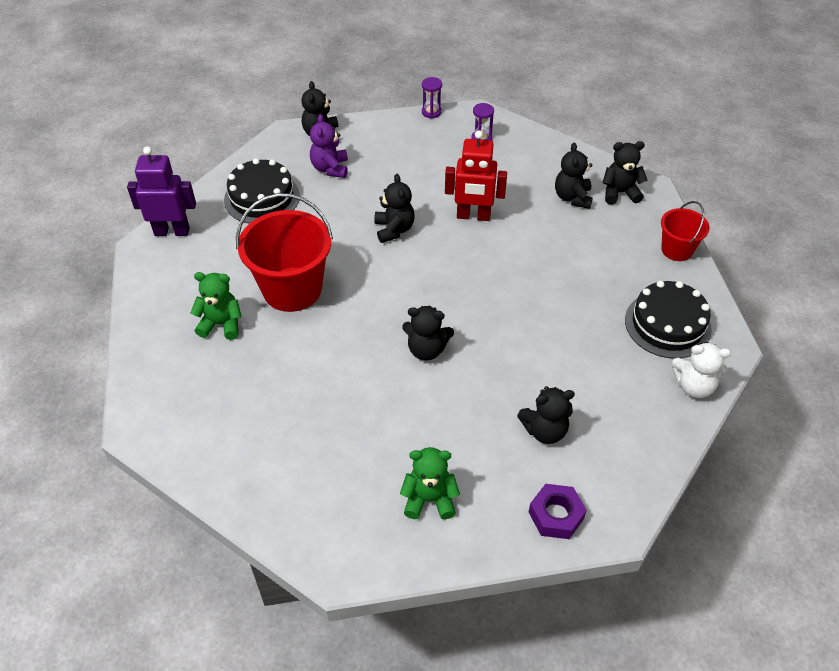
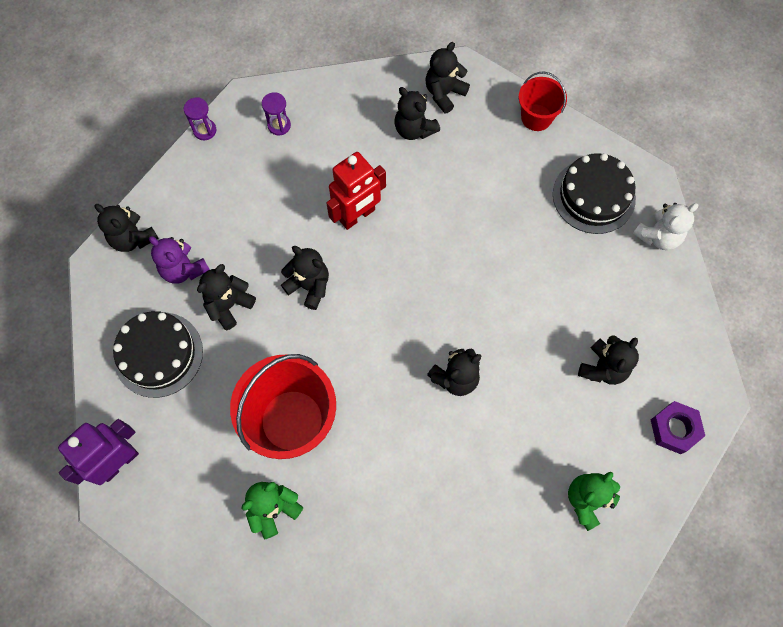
camera: 45 degrees left, 20 degrees up
none -> black teddy bear [197,264,256,330]

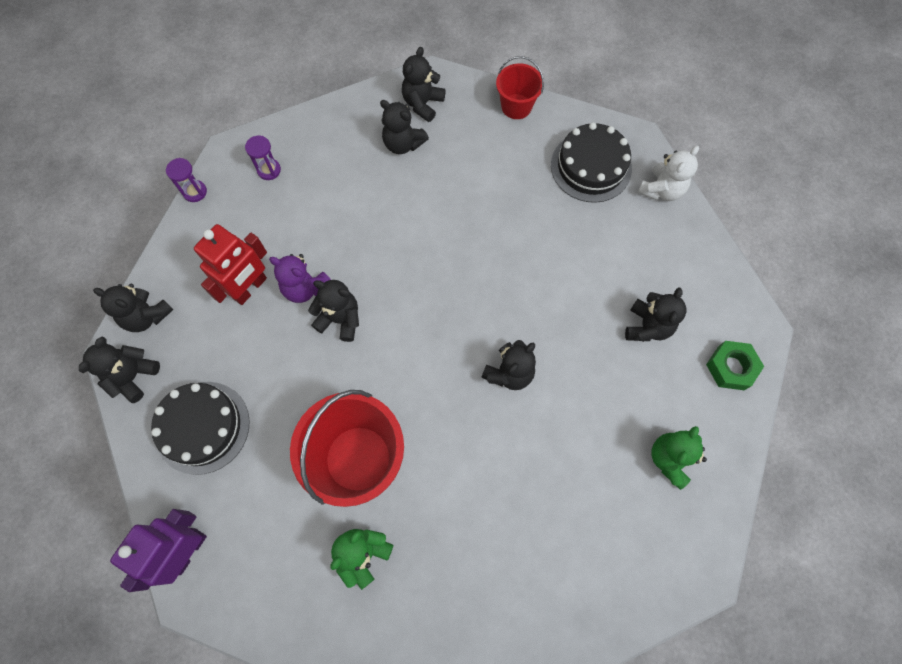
camera: 15 degrees left, 0 degrees up
purple teddy bear [149,236,210,284] -> purple teddy bear moved to [269,254,331,303]
black teddy bear [197,264,256,330] -> black teddy bear moved to [79,337,160,403]
red robot [326,152,386,230] -> red robot moved to [194,224,267,305]
purple nut [651,401,705,454] -> green nut [706,341,764,390]

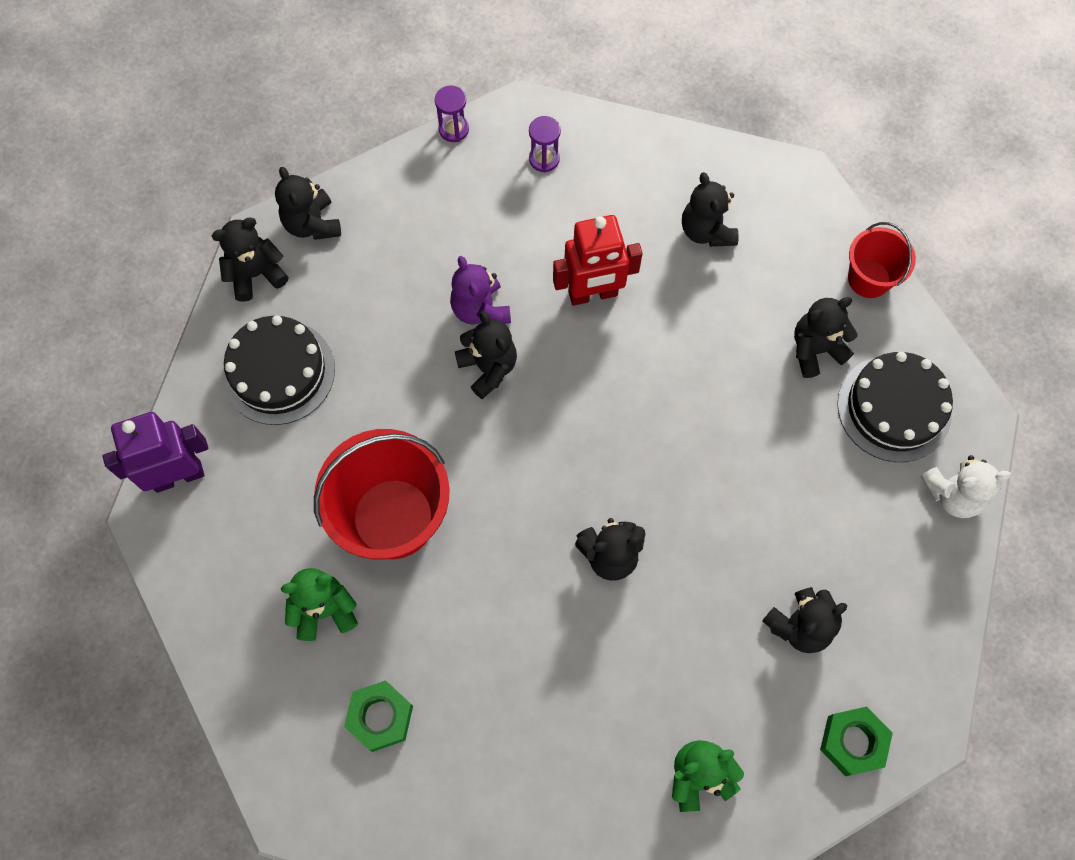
camera: 40 degrees right, 0 degrees up
red robot [194,224,267,305] -> red robot moved to [553,215,643,306]
black teddy bear [402,47,446,122] -> black teddy bear moved to [794,297,857,378]
none -> green nut [344,680,413,752]

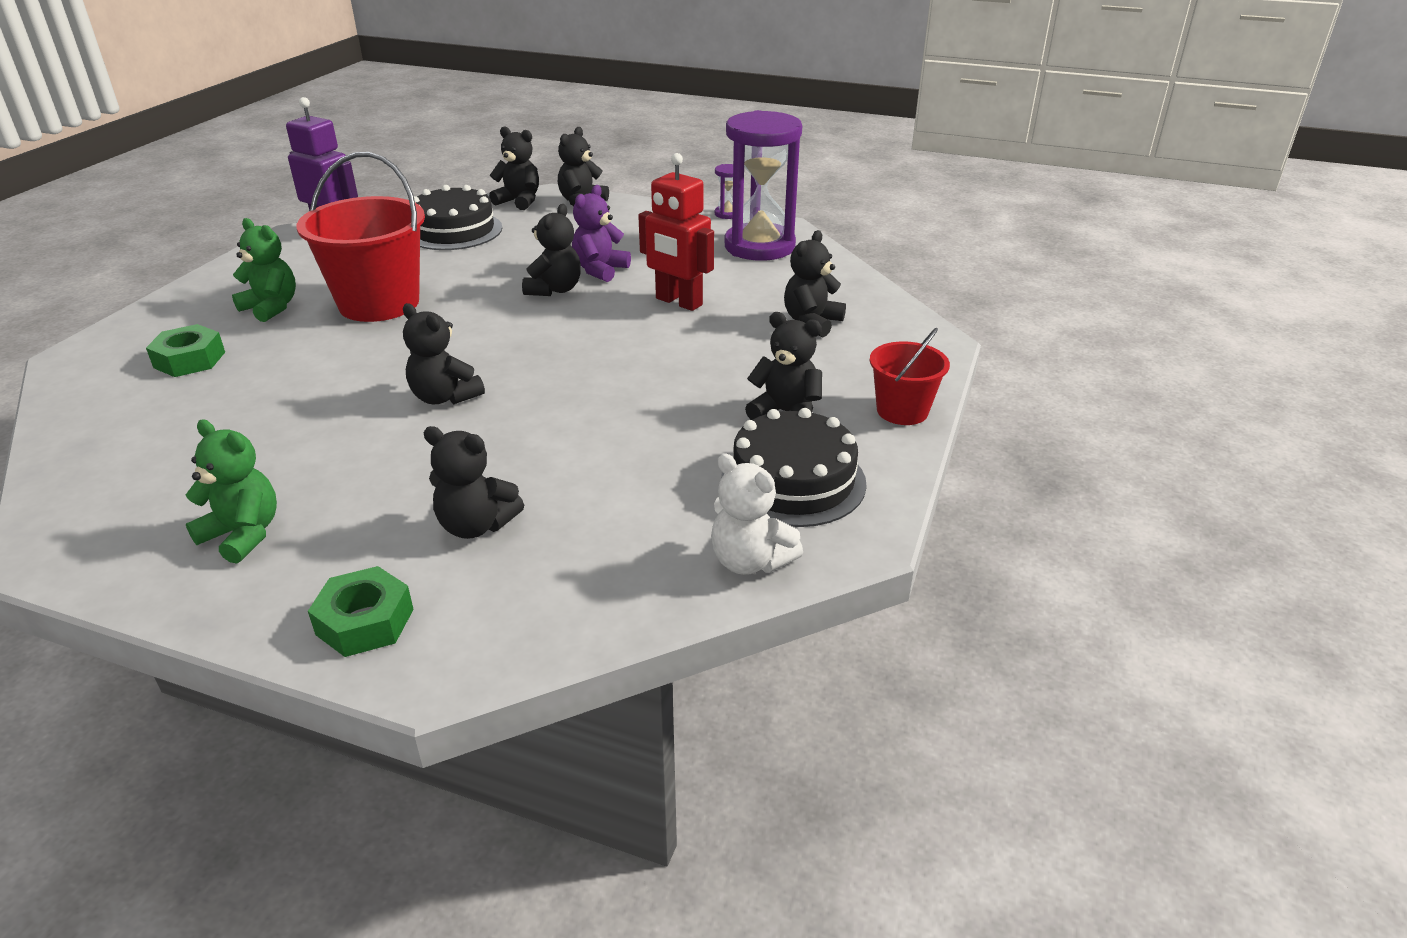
camera: 50 degrees right, 35 degrees down
purple hourglass [529,116,561,173] -> purple hourglass [725,110,802,261], size x2.47

